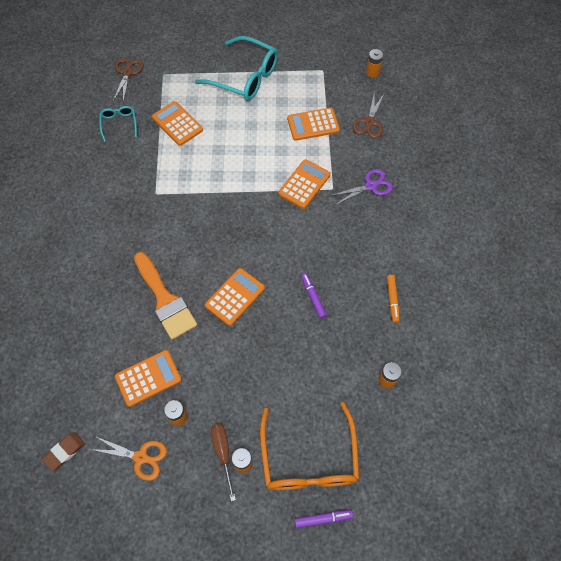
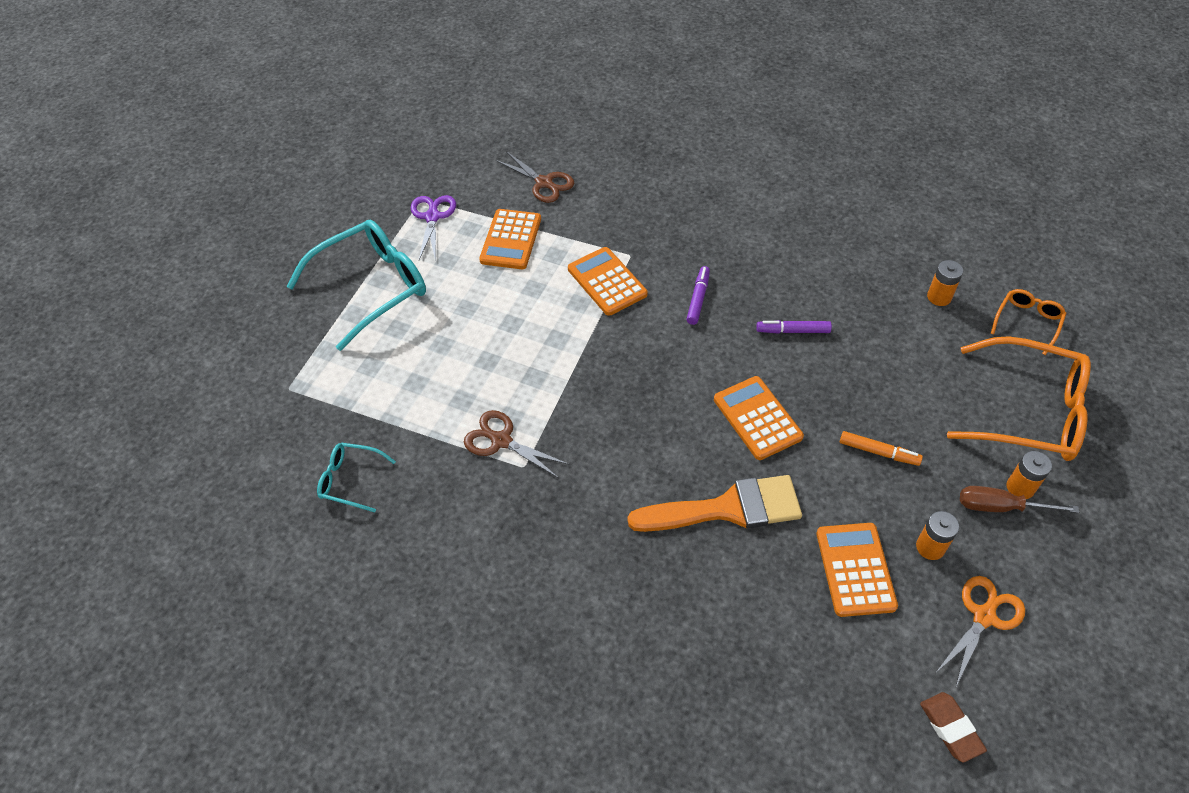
camera: 65 degrees left, 10 degrees down
brown scissors [113,58,144,103] -> brown scissors moved to [464,410,570,478]
orange calculator [152,101,203,146] -> none
purple marker [294,510,353,528] -> purple marker moved to [686,266,710,325]
purple scissors [330,169,393,205] -> purple scissors moved to [411,195,456,261]
orange battery [366,49,383,78] -> none
orange marker [387,275,400,323] -> orange marker moved to [840,431,923,466]
none -> orange glasses [991,289,1066,355]

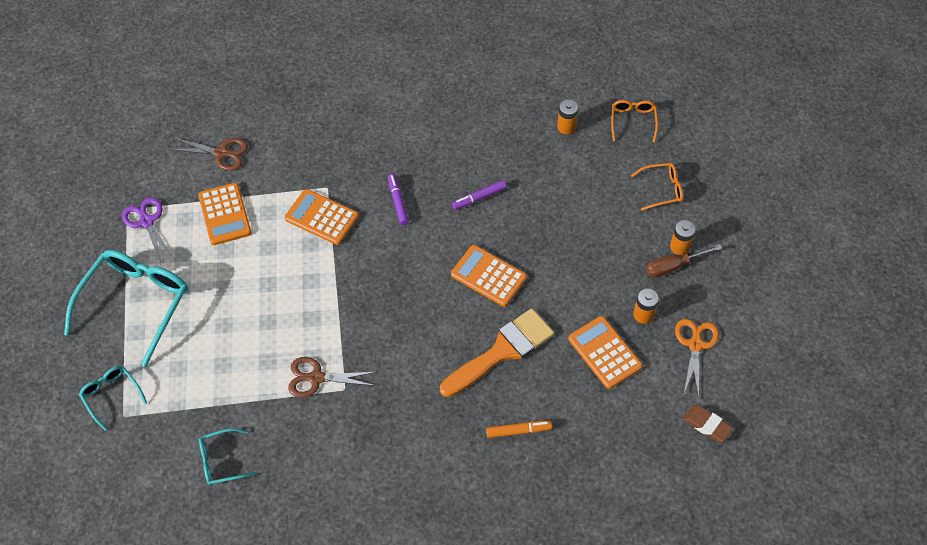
camera: 30 degrees left, 5 degrees up
orange marker [840,431,923,466] -> orange marker moved to [486,420,552,438]
orange glasses [947,336,1091,461] -> orange glasses [631,163,683,211], size x0.49
none -> turquoise glasses [79,366,147,431]

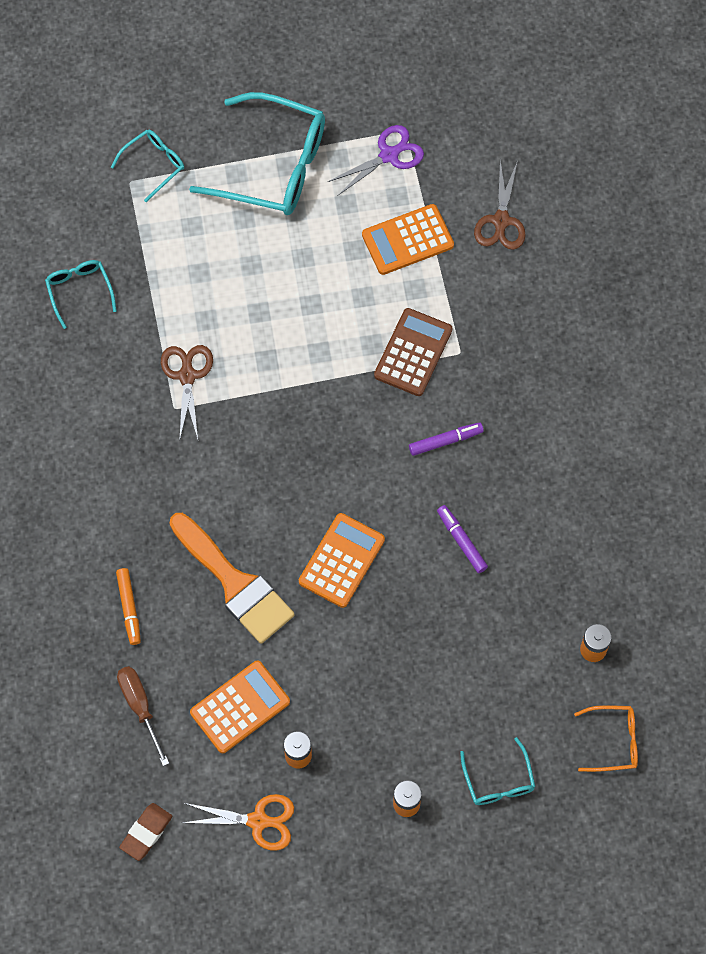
camera: 85 degrees right, 10 degrees up
orange calculator [285,189,359,245] -> brown calculator [374,308,453,396]
orange glasses [631,163,683,211] -> turquoise glasses [460,737,536,805]
brown screwdriver [646,244,722,277] -> brown screwdriver moved to [117,666,169,766]

